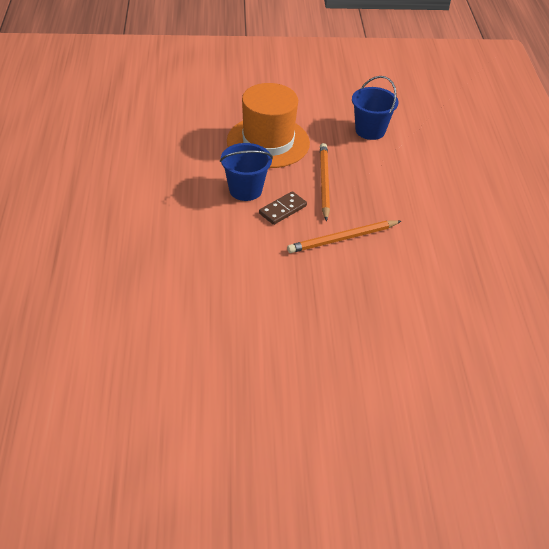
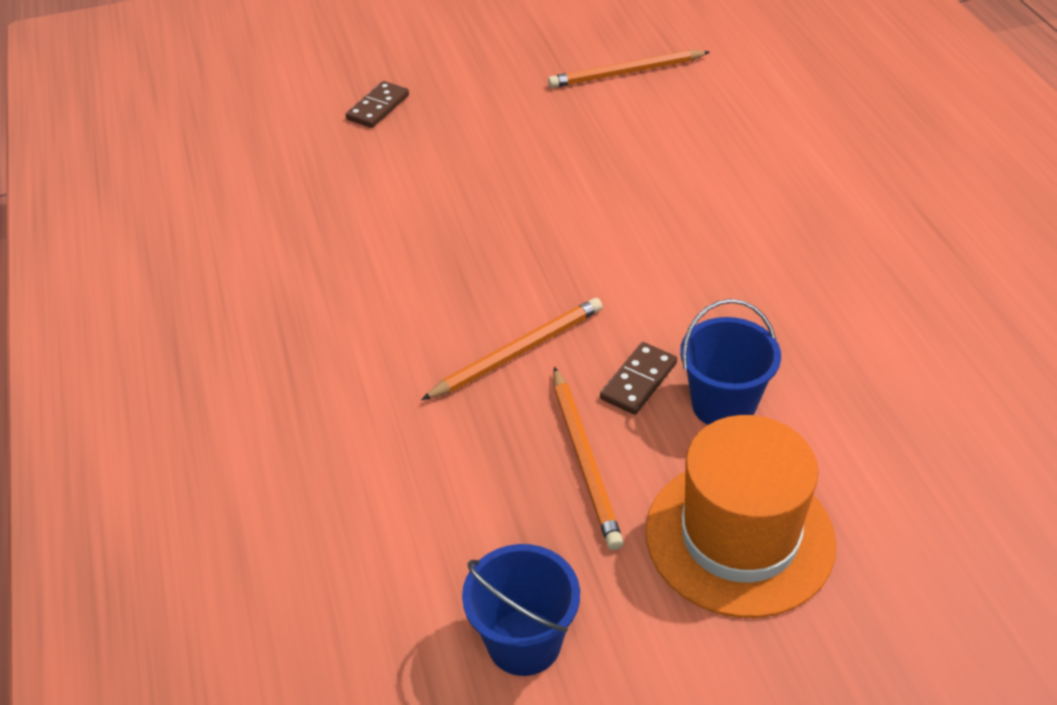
camera: 170 degrees right, 0 degrees up
none -> brown domino [346,81,409,128]
none -> orange pencil [548,50,710,88]

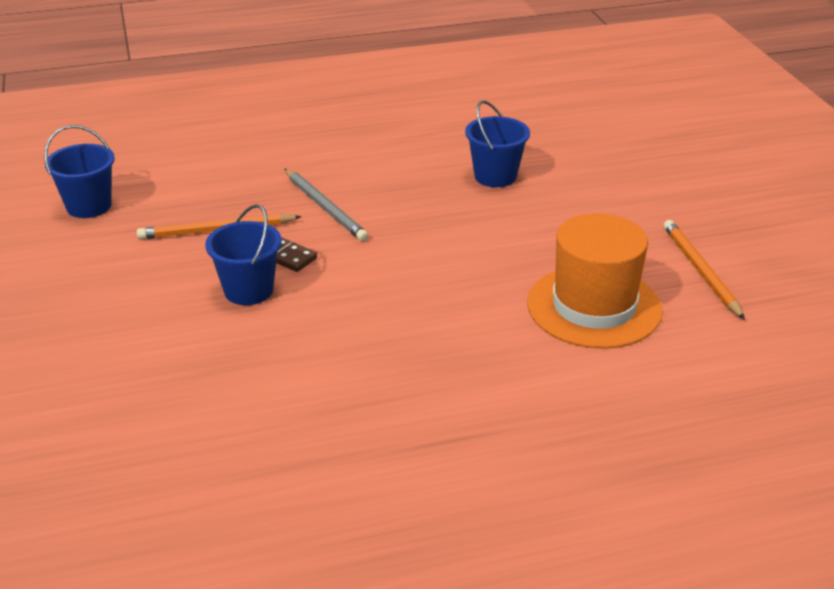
camera: 90 degrees right, 10 degrees down
brown domino [346,81,409,128] -> none
orange pencil [421,298,603,400] -> grey pencil [285,169,369,241]
orange hat [646,415,836,618] -> orange hat moved to [527,213,663,349]
none -> blue bucket [465,100,530,187]

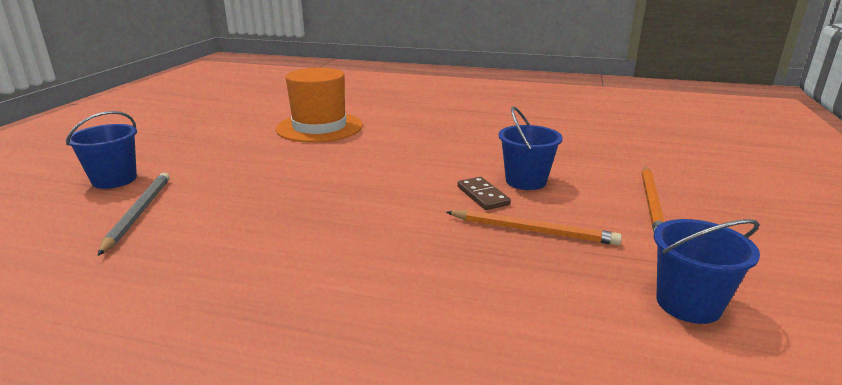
camera: 150 degrees left, 10 degrees down
grey pencil [285,169,369,241] -> grey pencil moved to [97,173,170,256]
blue bucket [465,100,530,187] -> blue bucket moved to [66,111,137,189]
orange pencil [664,220,745,320] -> orange pencil moved to [642,166,665,232]

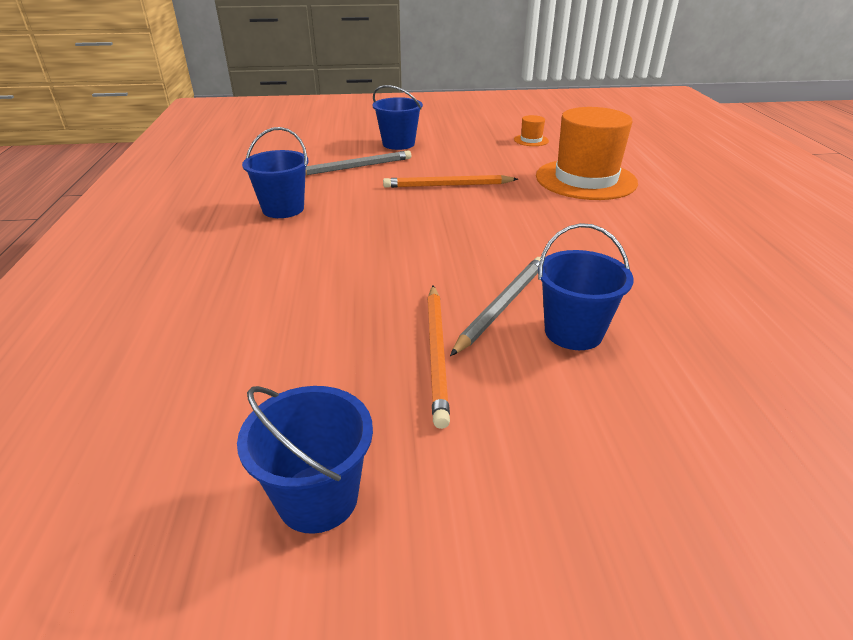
camera: 70 degrees right, 10 degrees up
brown domino [457,177,511,210] -> grey pencil [450,257,541,356]
orange pencil [642,166,665,232] -> orange pencil moved to [383,175,518,188]
none -> blue bucket [242,127,309,218]
none -> orange hat [514,115,549,146]

